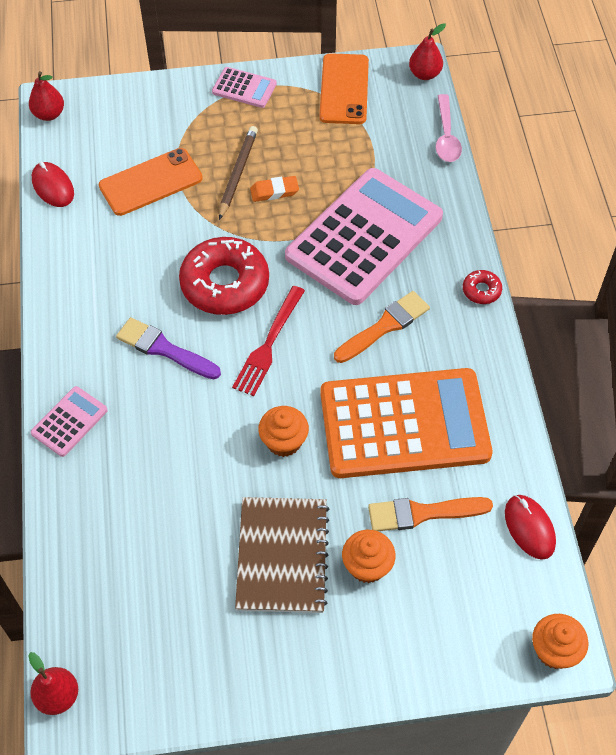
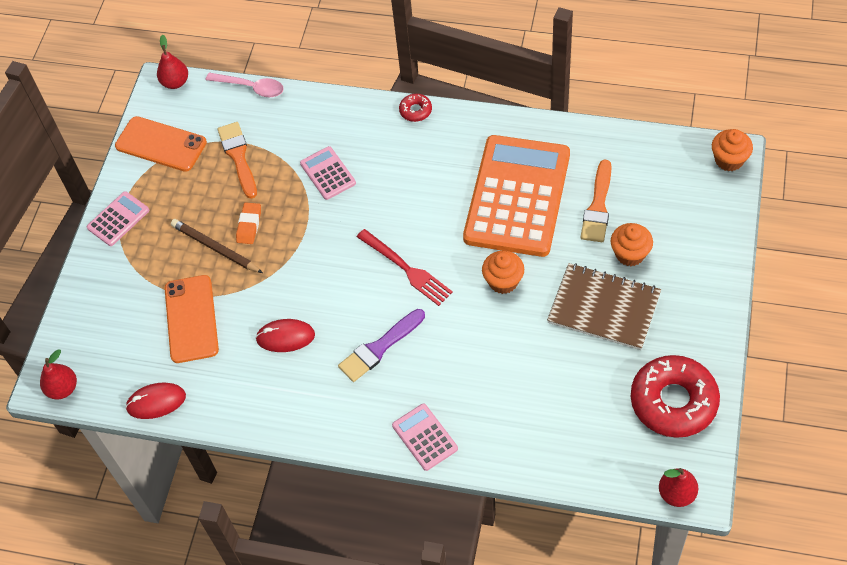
camera: 65 degrees left, 0 degrees up
red donut [179,237,269,315] -> red donut moved to [631,355,720,438]
pink calculator [285,168,443,305] -> pink calculator [300,146,356,200], size x0.43
orange brush [334,291,430,363] -> orange brush moved to [217,122,257,199]
red mouse [505,495,556,560] -> red mouse moved to [255,319,315,352]

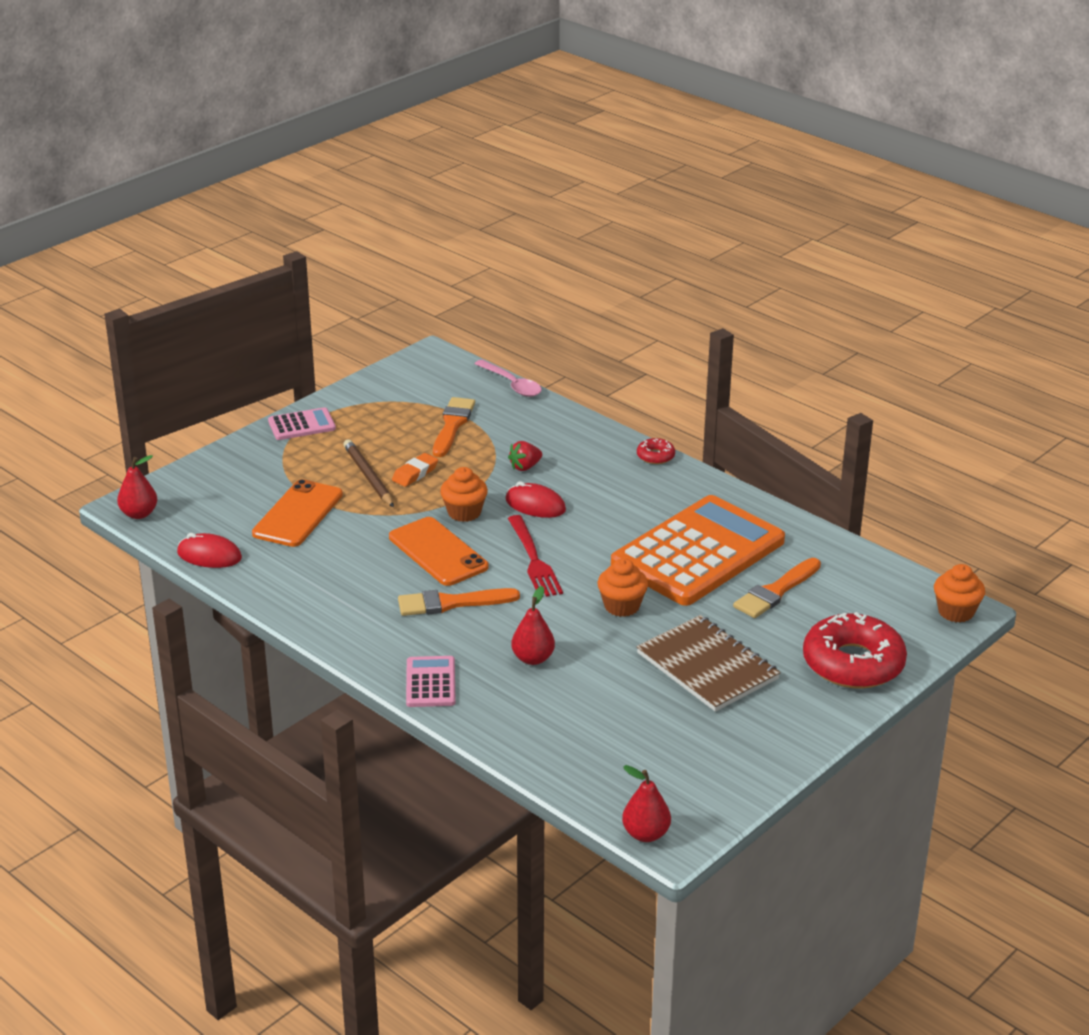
camera: 25 degrees right, 25 degrees down
orange phone [115,116,207,172] -> orange phone moved to [389,517,488,586]
red pear [157,35,188,89] -> red pear moved to [511,586,555,665]
red mouse [255,319,315,352] -> red mouse moved to [506,481,566,518]
pink calculator [300,146,356,200] -> red strawberry [508,441,542,471]
purple brush [338,309,425,382] -> orange brush [398,588,520,616]
orange cupcake [611,223,653,266] -> orange cupcake moved to [440,467,488,522]
red donut [631,355,720,438] -> red donut moved to [803,612,907,689]

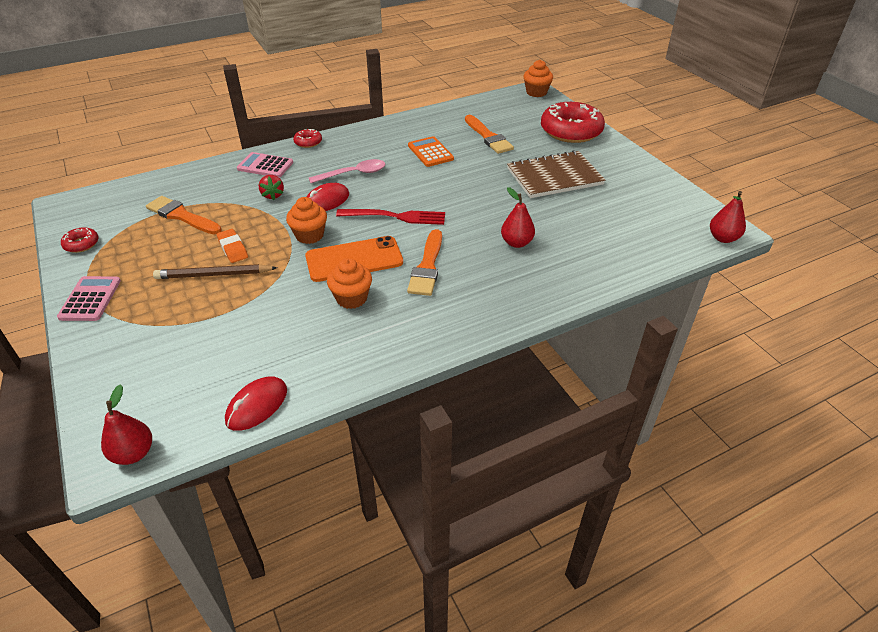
camera: 70 degrees left, 10 degrees up
orange phone [252,479,343,547] -> none
pink calculator [406,656,456,707] -> pink calculator moved to [237,152,293,178]
pink spoon [474,360,542,397] -> pink spoon moved to [309,159,385,183]
orange cupcake [598,558,648,617] -> orange cupcake moved to [327,258,372,309]
orange calculator [611,495,785,606] -> orange calculator [408,136,454,167], size x0.43
none -> red donut [61,227,99,253]

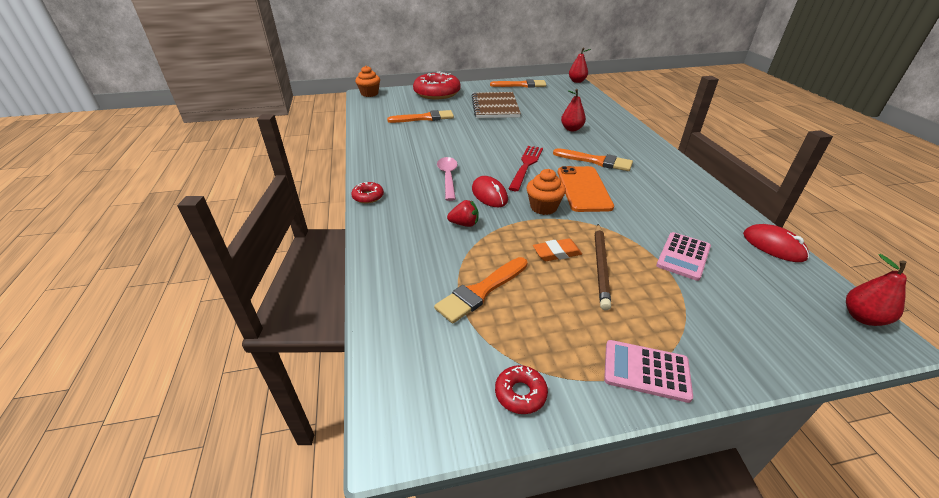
camera: 75 degrees left, 5 degrees down
pink calculator [237,152,293,178] -> pink calculator moved to [656,232,711,281]
orange cupcake [327,258,372,309] -> none
orange calculator [408,136,454,167] -> none
none -> orange brush [490,79,546,88]

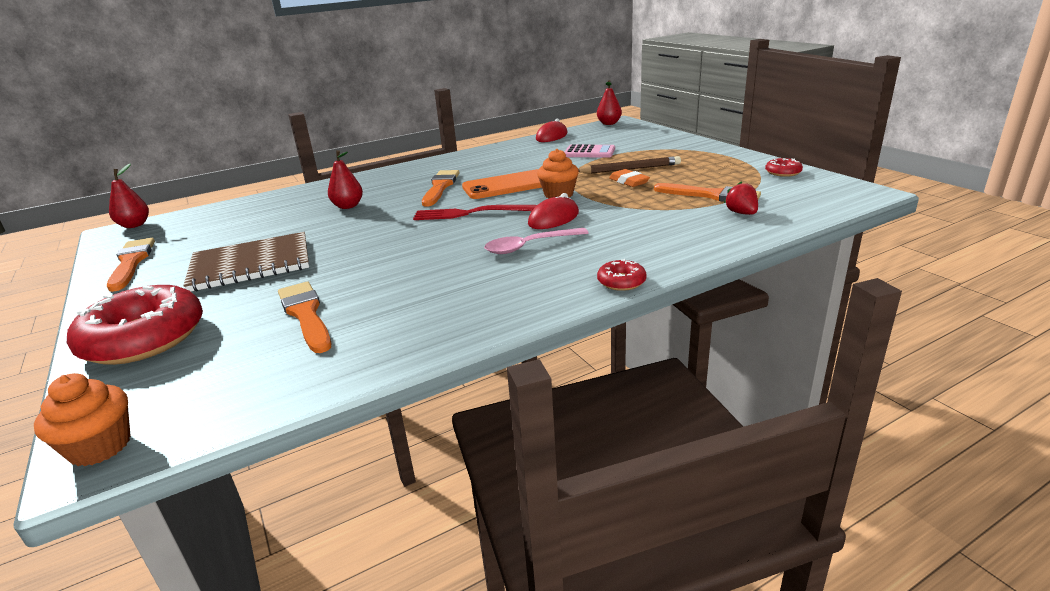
camera: 105 degrees left, 10 degrees down
red strawberry [447,200,478,227] -> red strawberry moved to [724,181,758,215]
pink calculator [604,340,693,403] -> none

